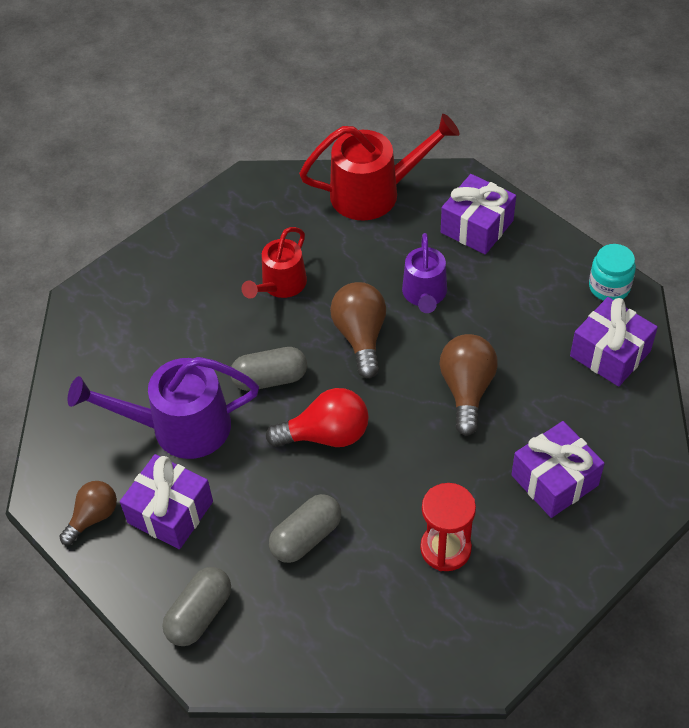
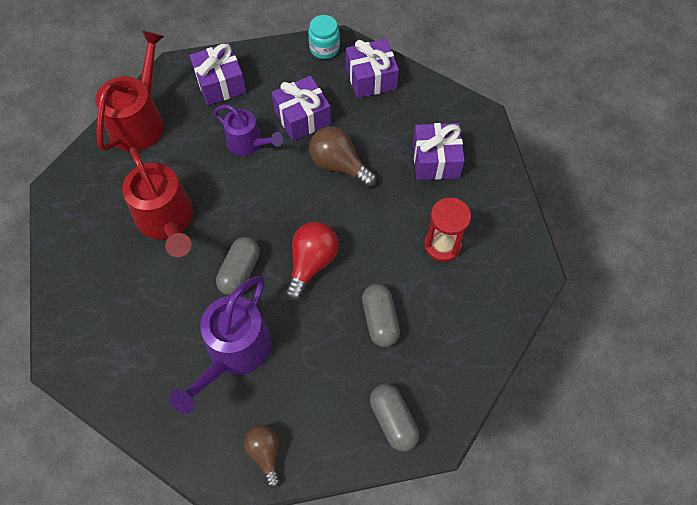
camera: 60 degrees left, 10 degrees up
purple gift [120,454,213,549] -> purple gift moved to [272,76,331,141]
red watering can [241,227,307,299] -> red watering can [122,147,193,257], size x1.59
brown light bulb [330,282,386,378] -> none

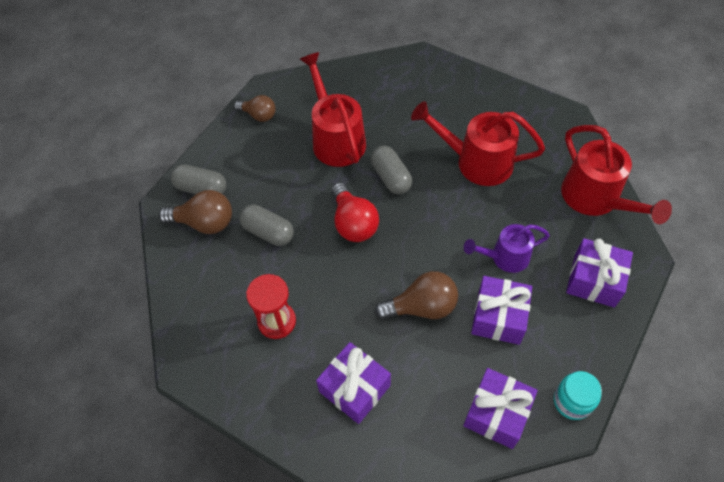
camera: 135 degrees right, 5 degrees down
purple watering can [169,276,272,414] -> red watering can [300,52,366,167]
none -> brown light bulb [159,190,232,234]

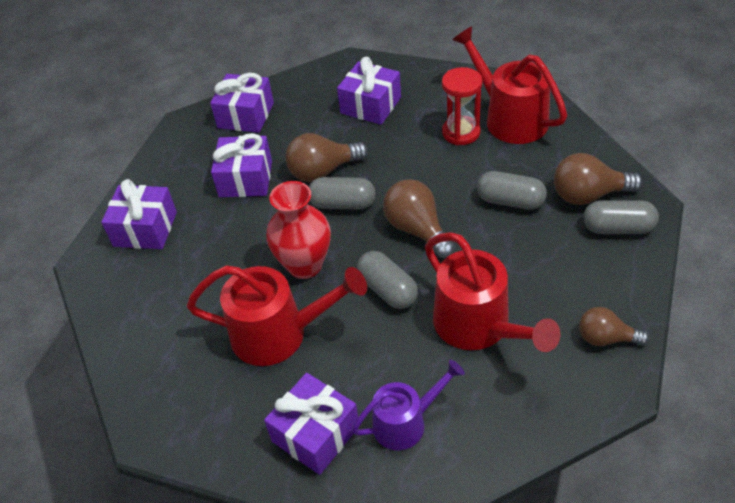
camera: 170 degrees right, 10 degrees down
red light bulb [331,183,379,242] -> brown light bulb [383,179,455,258]
purple watering can [464,224,550,273] -> purple watering can moved to [352,359,465,450]
turquoise jar [554,371,602,420] -> none
red watering can [561,125,672,224] -> red watering can moved to [452,26,567,144]
none -> purple gift [264,373,358,475]
none -> red vase [266,181,331,279]
none -> grey capsule [309,177,376,210]

